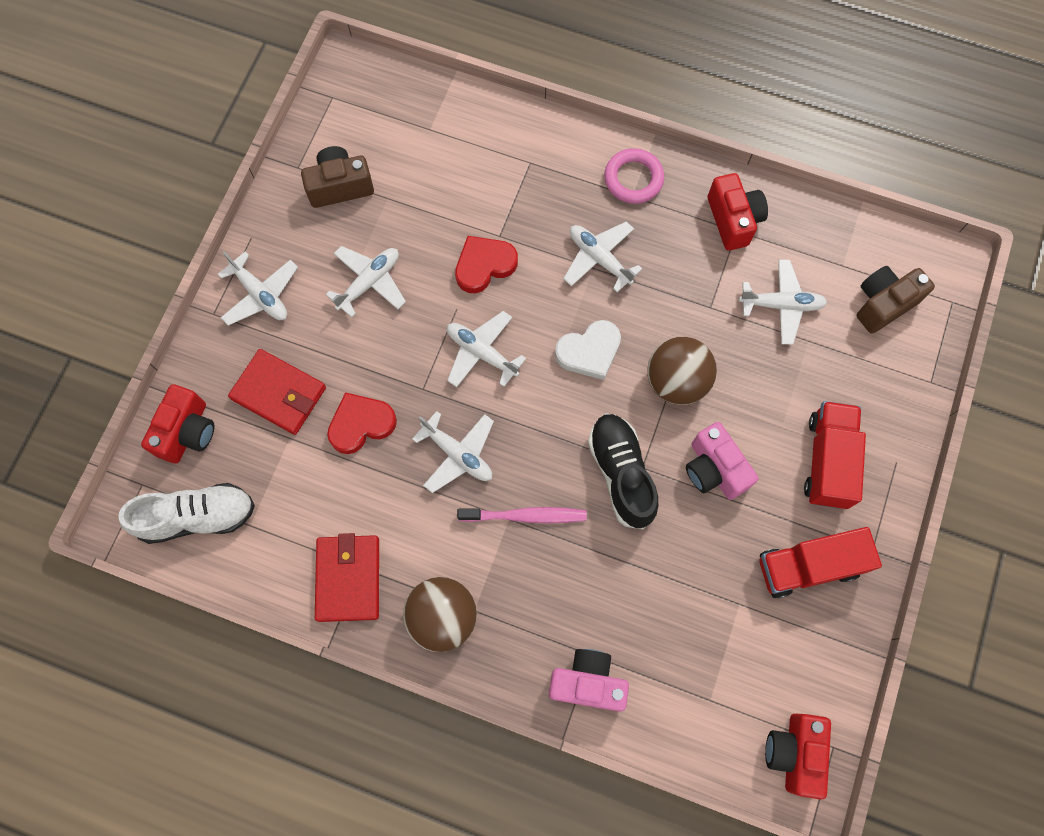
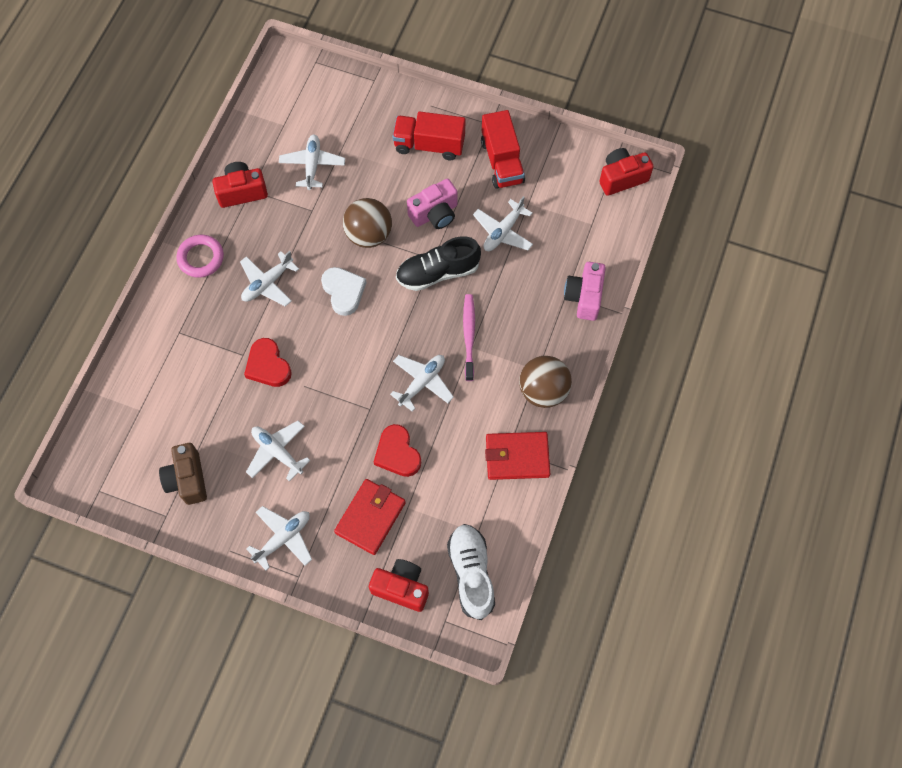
camera: 90 degrees left, 5 degrees down
white plane [447,311,526,388] -> white plane moved to [473,196,533,251]
red camera [765,714,831,800] -> red camera turned 150 degrees clockwise [599,148,654,196]
brown camera [856,266,935,334] -> none

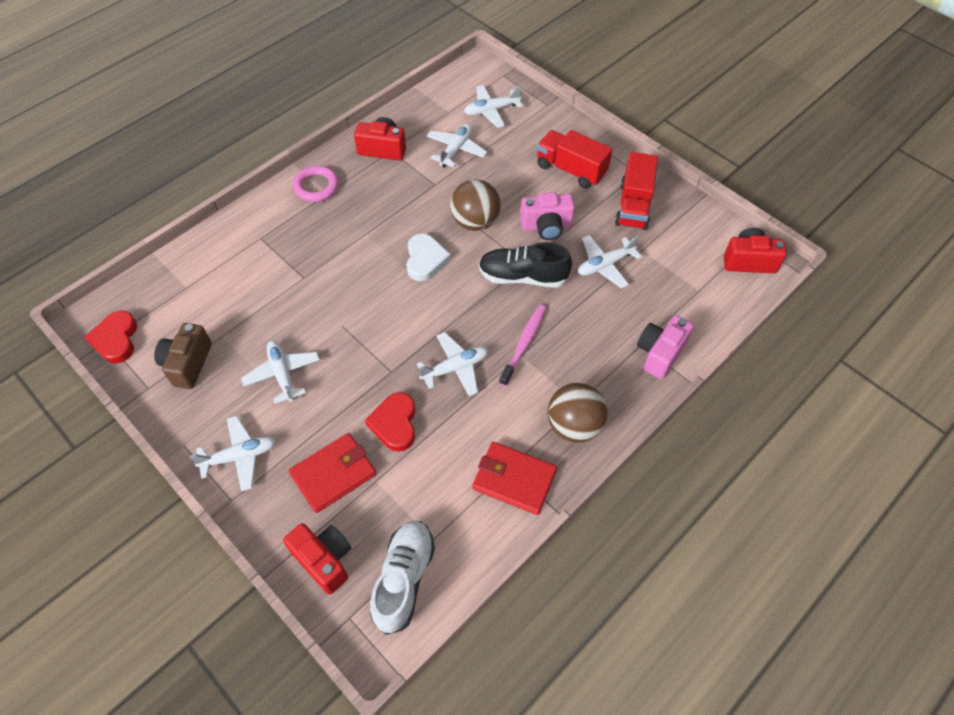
camera: 25 degrees right, 10 degrees down
white plane [240,251,299,307] -> white plane moved to [464,85,523,128]
red heart [244,338,292,387] -> red heart moved to [85,311,137,364]

